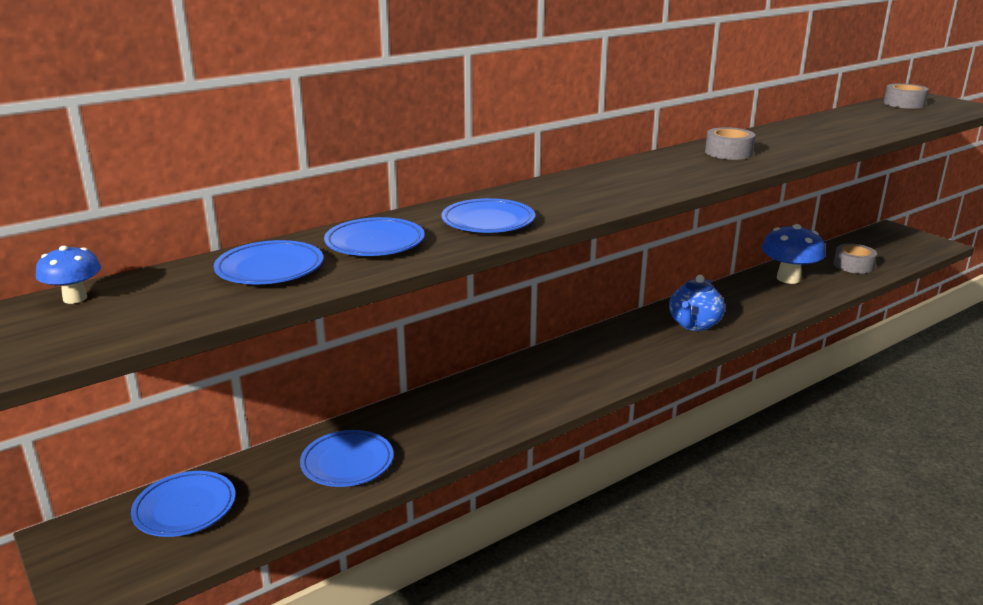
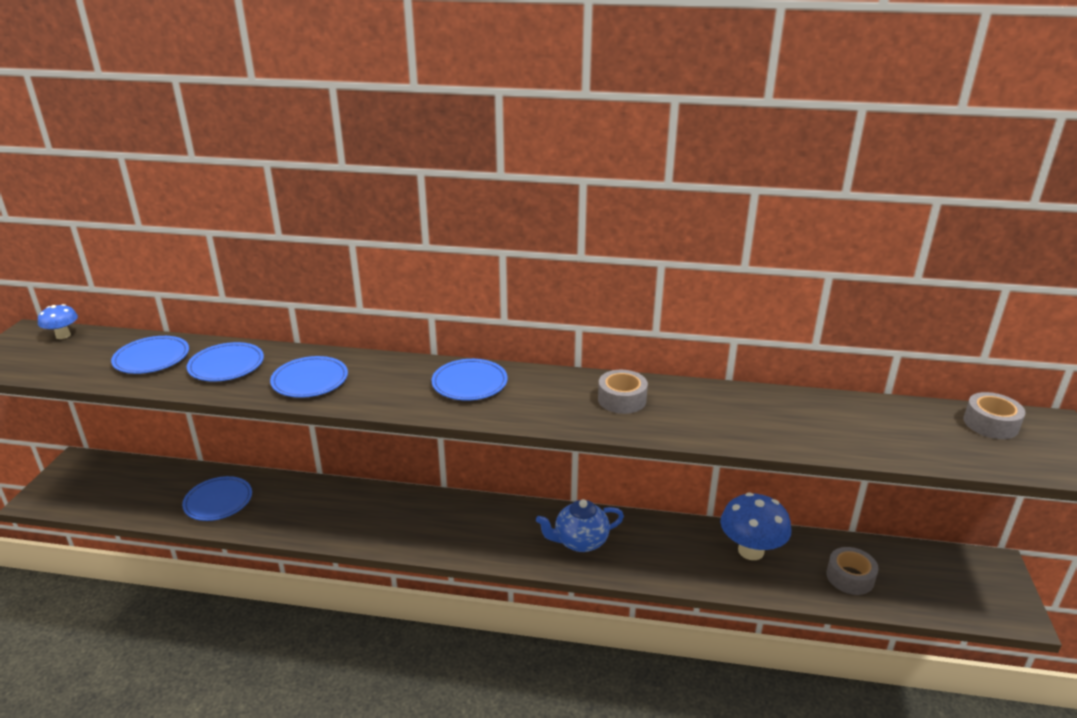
camera: 45 degrees right, 5 degrees up
blue plate [131,471,236,537] -> blue plate moved to [432,359,508,400]

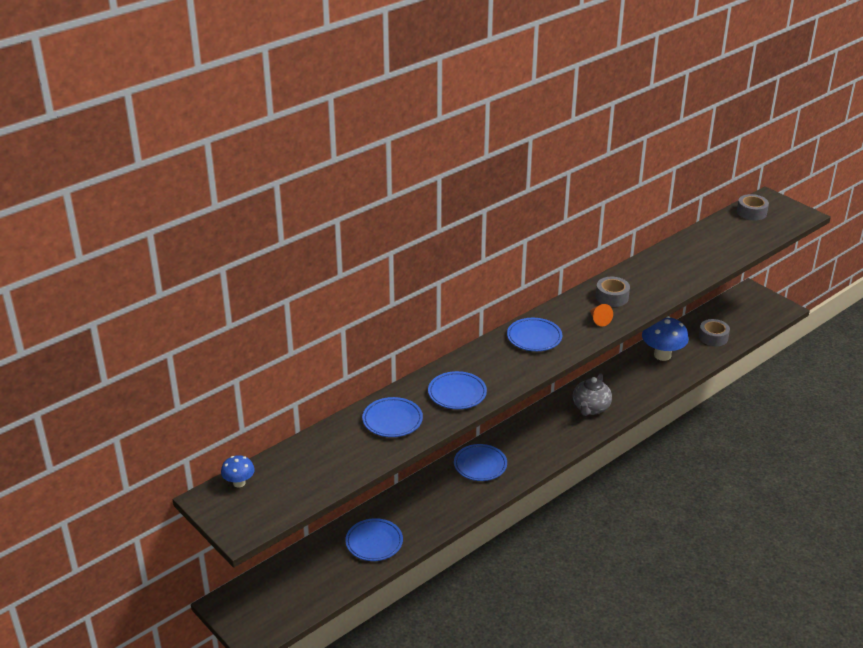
camera: 50 degrees left, 5 degrees up
blue plate [111,336,189,374] -> blue plate moved to [454,444,507,481]
blue teapot [536,499,624,552] -> grey teapot [573,373,612,416]
none -> orange cone [590,304,613,327]

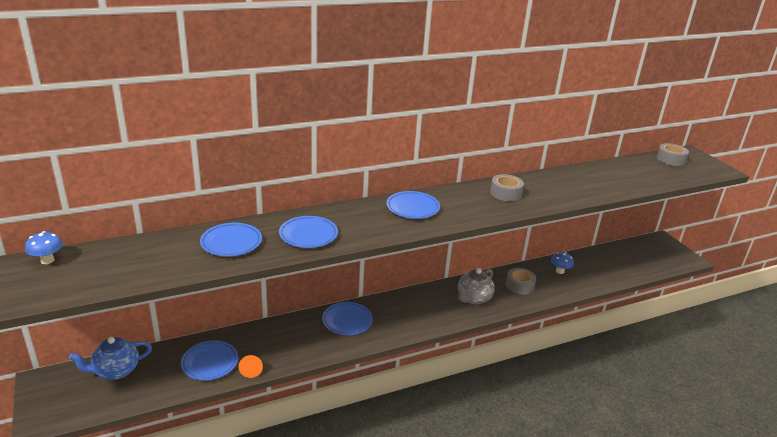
camera: 15 degrees right, 5 degrees down
orange cone [590,304,613,327] -> orange cone moved to [239,355,263,378]
blue mushroom [642,316,689,361] -> blue mushroom [551,252,574,274], size x0.54
grey tape [699,319,730,346] -> grey tape moved to [506,268,536,295]
none -> blue teapot [69,337,152,380]

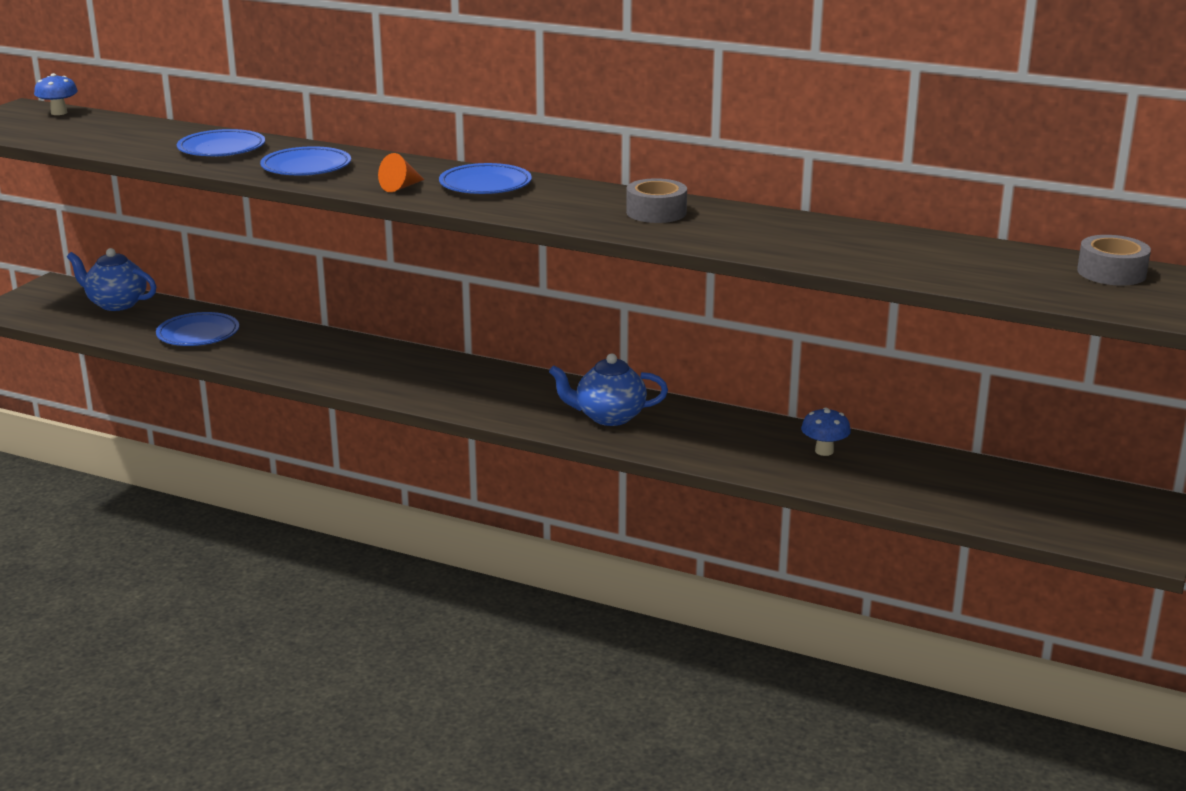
camera: 50 degrees right, 5 degrees down
orange cone [239,355,263,378] -> orange cone moved to [378,153,424,192]
blue plate [322,302,373,335] -> none
grey teapot [458,268,495,304] -> blue teapot [549,353,668,426]
grey tape [506,268,536,295] -> none

